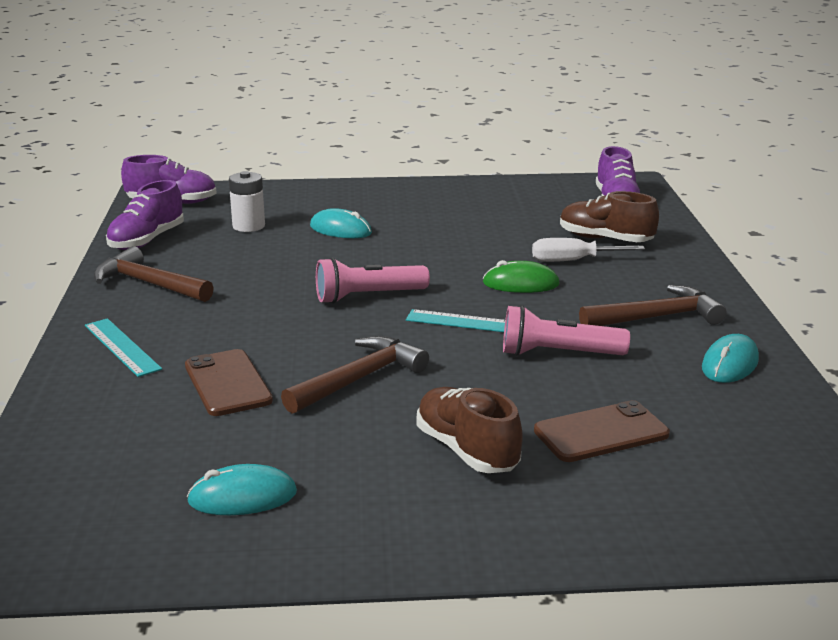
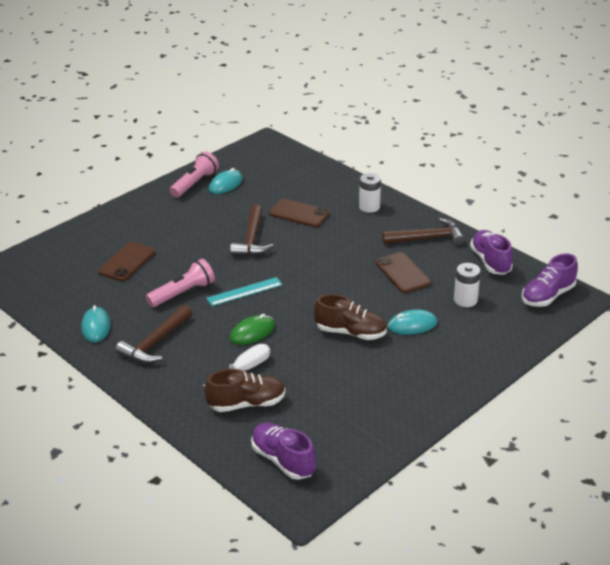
camera: 140 degrees right, 10 degrees up
turquoise ruler [85,318,162,377] -> white battery [359,173,381,213]
pink flashlight [316,257,430,304] -> pink flashlight moved to [170,152,219,198]
brown shoe [417,387,523,473] -> brown shoe moved to [314,294,386,340]
none -> brown phone [375,252,431,293]

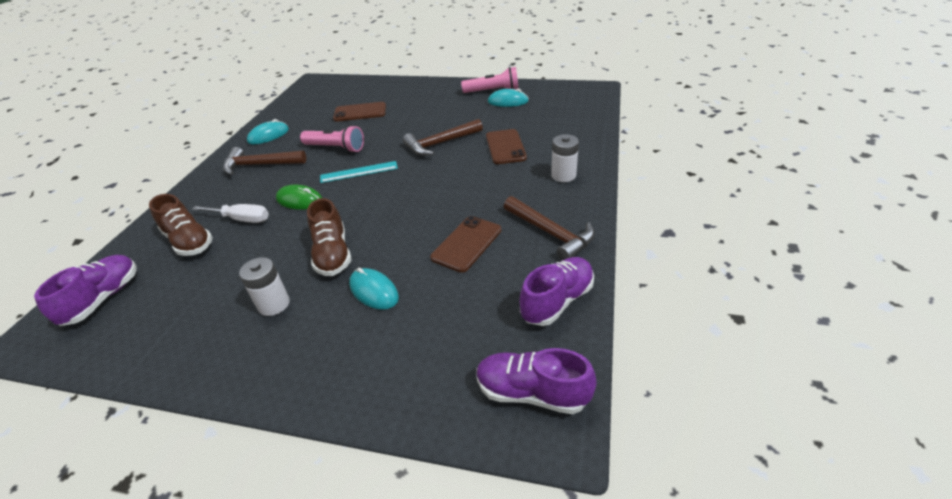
camera: 60 degrees right, 5 degrees up
turquoise ruler [206,277,283,306] -> turquoise ruler turned 45 degrees counterclockwise [320,161,398,183]
white battery [454,263,481,307] -> white battery moved to [239,257,290,316]

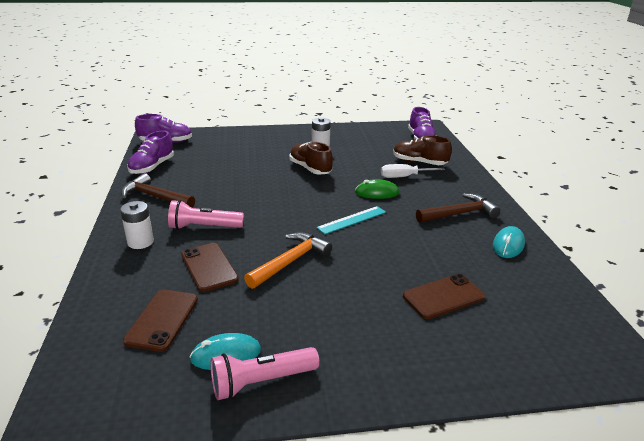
camera: 155 degrees right, 10 degrees down
pink flashlight [300,125,364,153] -> pink flashlight moved to [168,200,244,230]
turquoise mouse [349,268,399,310] -> none
brown hammer [403,119,483,156] -> orange hammer [244,232,332,289]
brown phone [430,216,501,273] -> brown phone moved to [123,289,198,352]

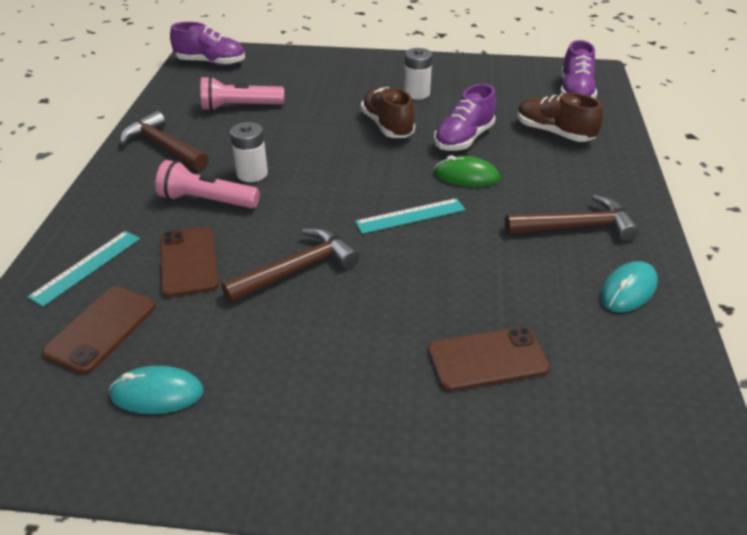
camera: 15 degrees right, 10 degrees up
white battery [120,201,154,249] -> white battery moved to [230,122,268,182]
purple shoe [127,130,174,174] -> purple shoe moved to [434,84,496,151]
pink flashlight [210,347,320,400] -> pink flashlight moved to [201,76,284,111]
orange hammer [244,232,332,289] -> brown hammer [221,228,359,303]
white screwdriver [381,164,445,178] -> none
none -> turquoise ruler [28,231,140,307]

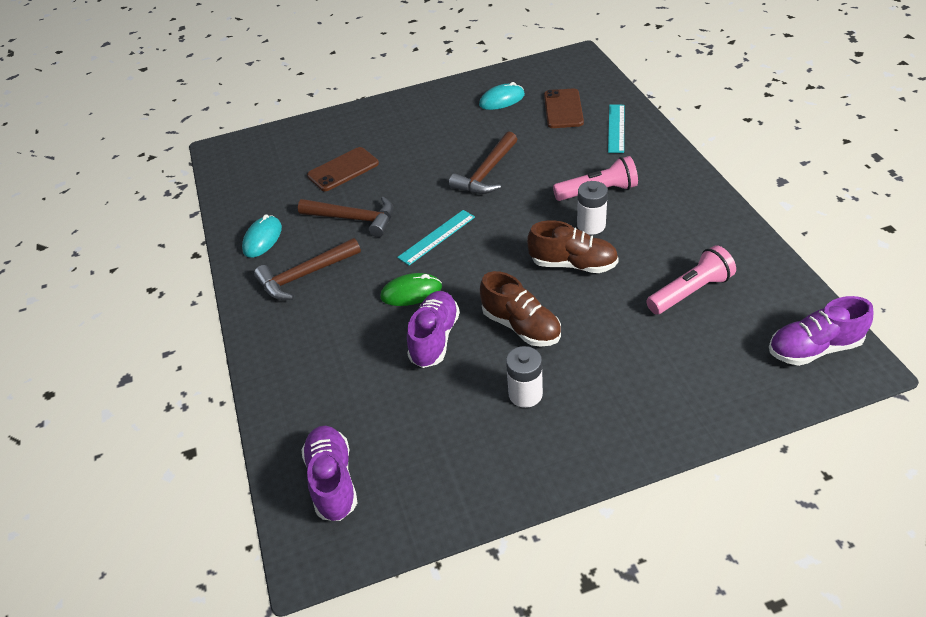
camera: 160 degrees right, 5 degrees up
brown hammer [120,111,209,170] -> brown hammer moved to [298,196,393,237]
brown phone [160,227,219,297] -> none
brown shoe [517,93,603,142] -> brown shoe moved to [527,220,619,273]

